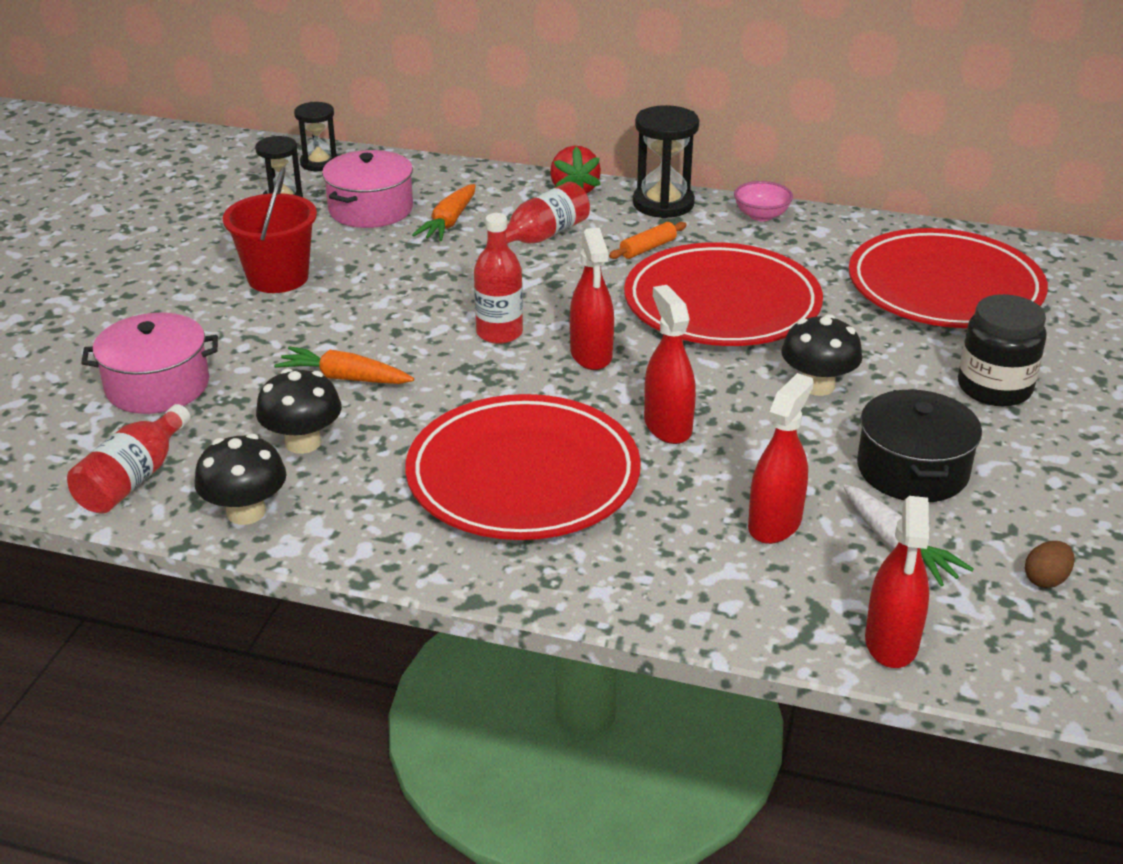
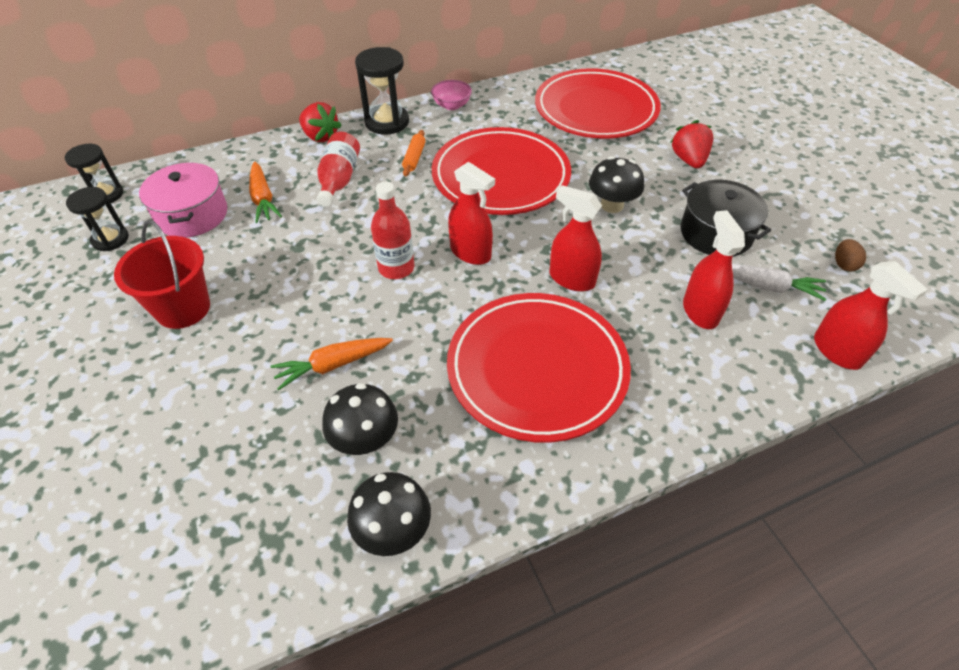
camera: 40 degrees left, 15 degrees up
red bottle [67,404,191,514] -> none
pink pot [81,313,218,414] -> none
black jar [958,294,1047,406] -> red strawberry [670,120,713,168]

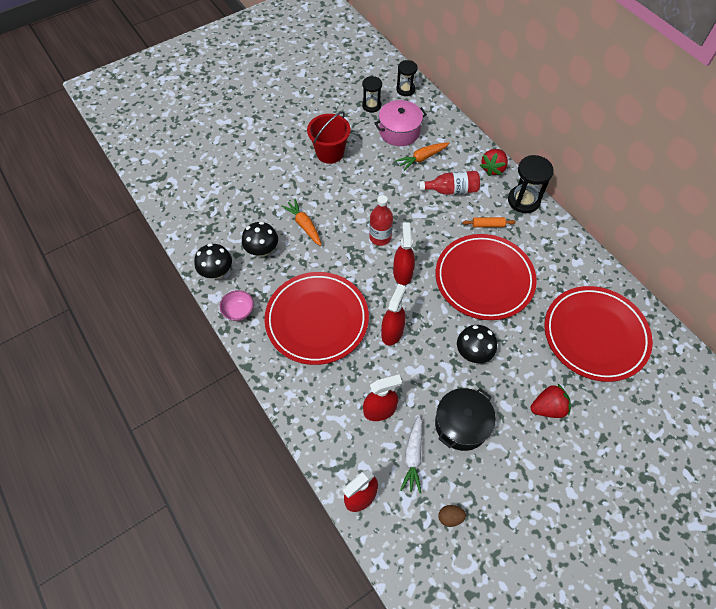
camera: 80 degrees right, 10 degrees up
pink bowl [431,80,472,110] -> pink bowl moved to [219,290,254,321]
red spray bottle [448,162,495,265] -> red spray bottle turned 150 degrees clockwise [393,223,415,285]

